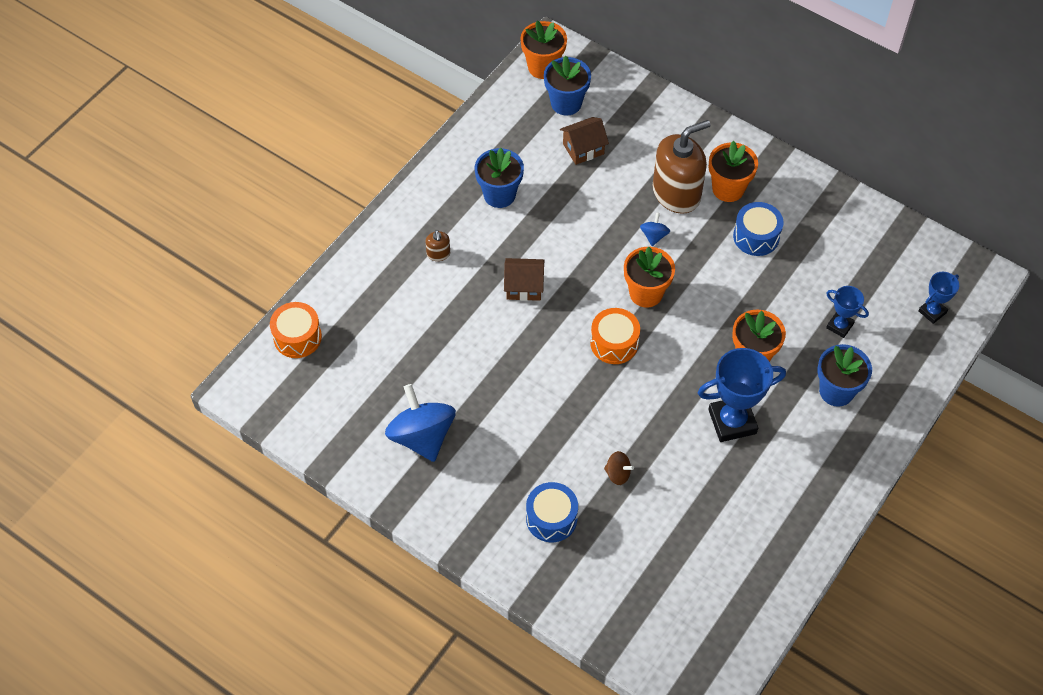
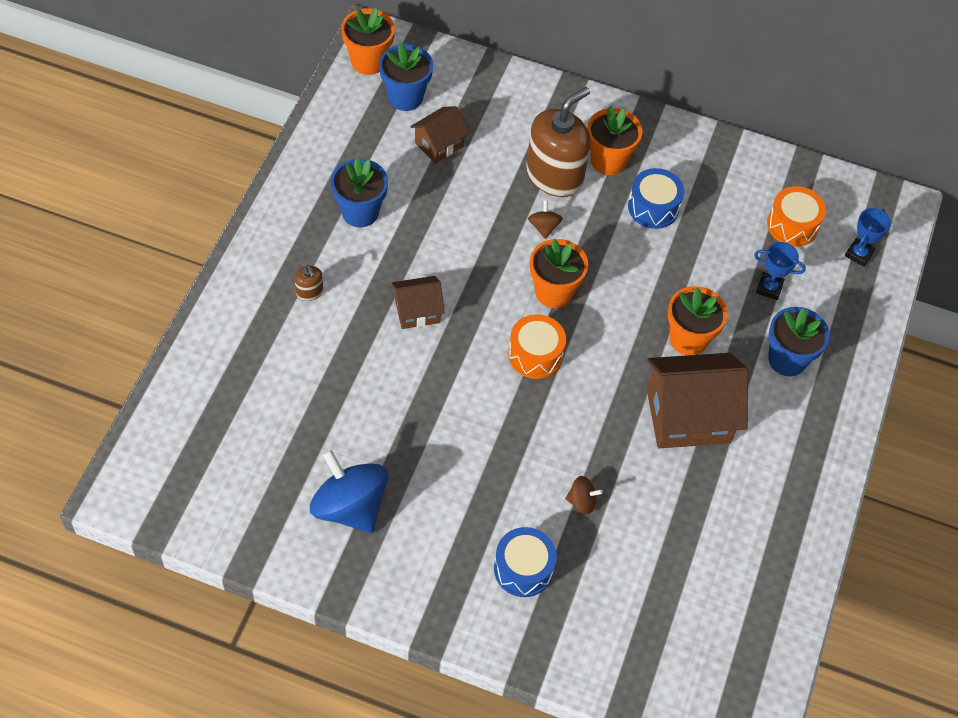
camera: 20 degrees left, 0 degrees up
orange drum [270,302,322,358] -> orange drum moved to [767,186,826,247]
blue spinning top [640,212,670,246] -> brown spinning top [528,200,563,239]
blue trophy [698,348,786,442] -> brown house [647,353,748,448]

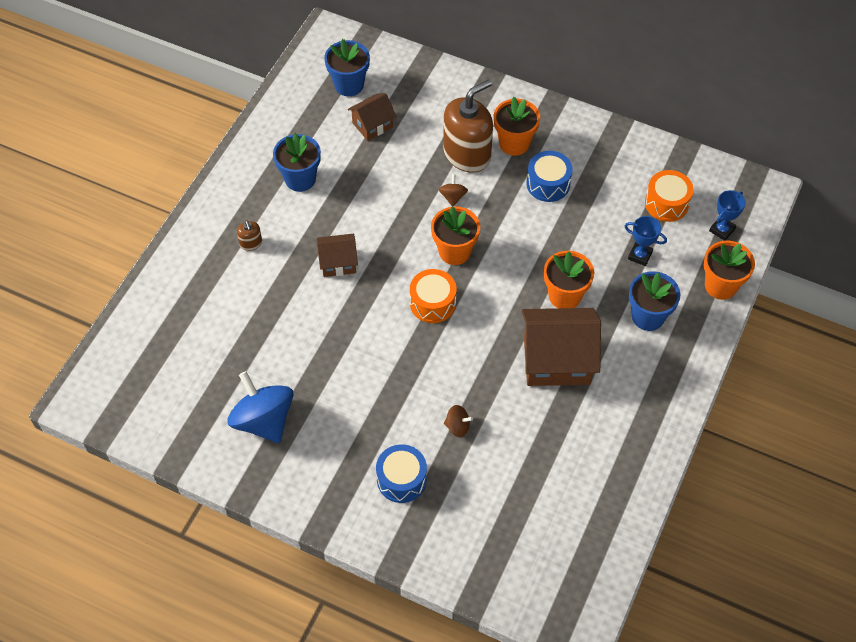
camera: 10 degrees right, 0 degrees up
orange flower pot [341,8,395,75] -> orange flower pot moved to [704,241,755,300]

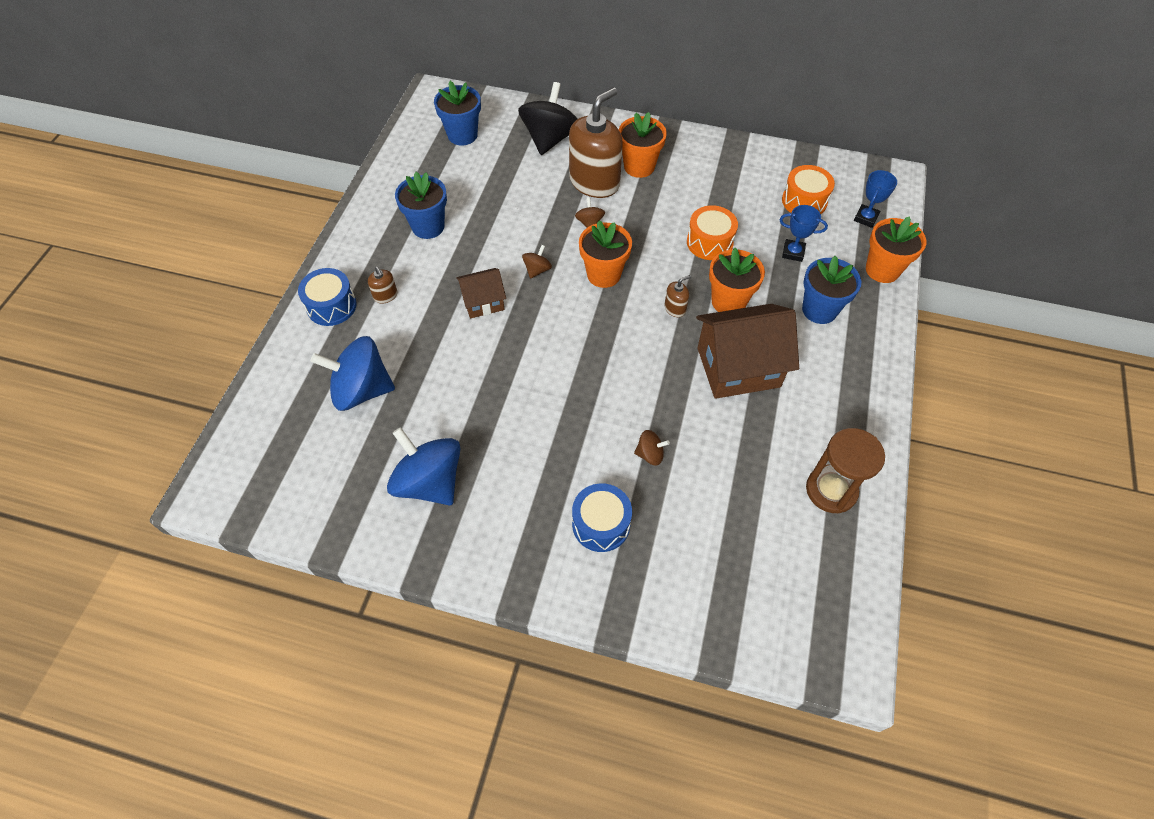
camera: 10 degrees left, 0 degrees up
brown house [348,93,396,141] -> none
orange drum [410,269,457,323] -> orange drum moved to [687,205,738,260]
blue drum [527,151,573,202] -> blue drum moved to [298,268,357,326]
none -> blue spinning top [311,336,395,411]
none -> black spinning top [518,82,577,155]
none -> brown spinning top [522,245,552,279]
none -> brown soap dispenser [665,275,691,317]
none -> brown hourglass [806,428,885,513]

